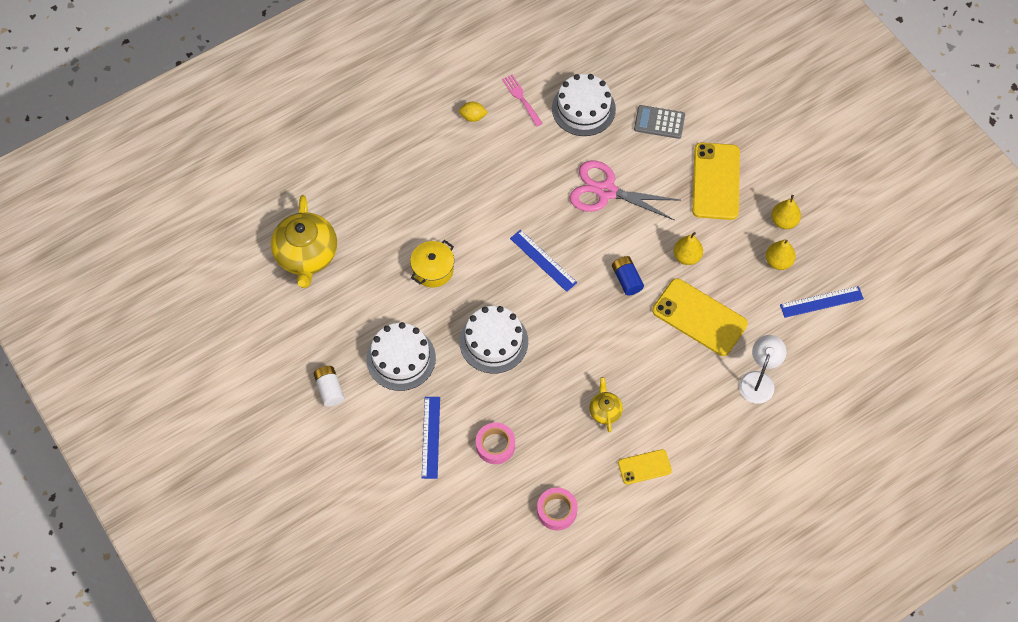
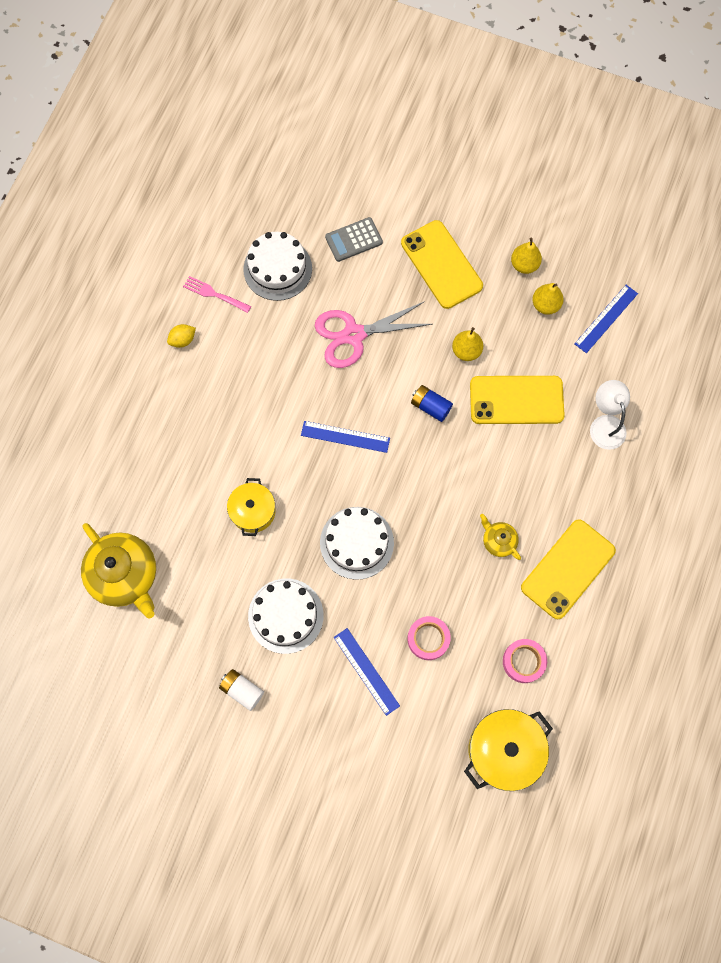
camera: 35 degrees left, 10 degrees up
yellow phone [618,449,672,485] -> yellow phone [521,519,616,619], size x1.85
none -> yellow pot [464,709,553,791]

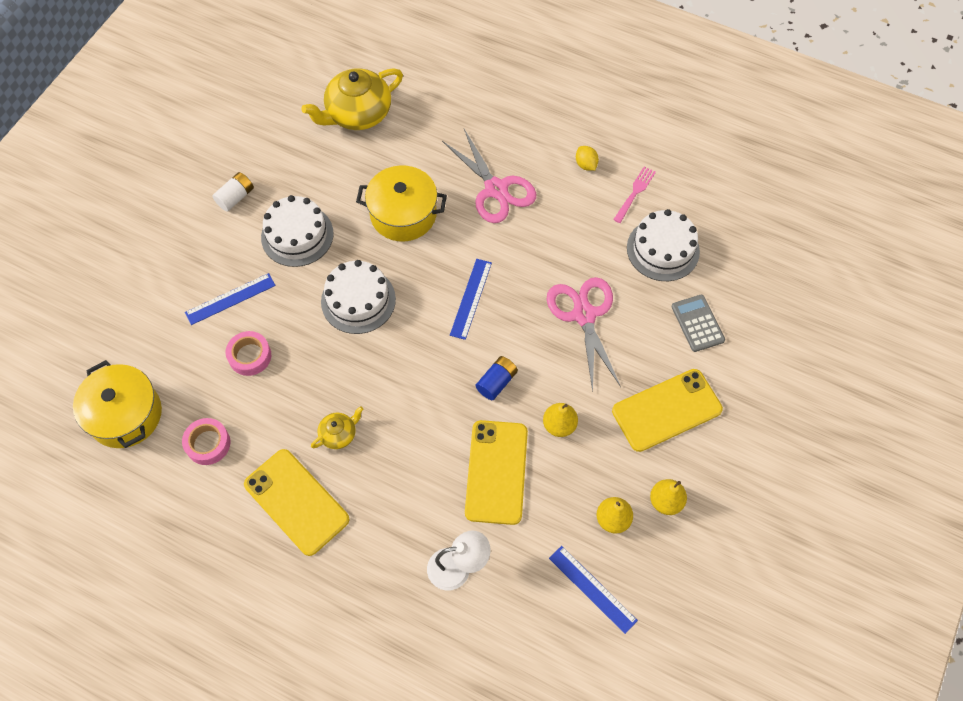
camera: 95 degrees right, 10 degrees down
yellow pot [227,478,276,536] -> yellow pot [356,165,447,242], size x1.53
none -> pink scissors [442,129,536,223]

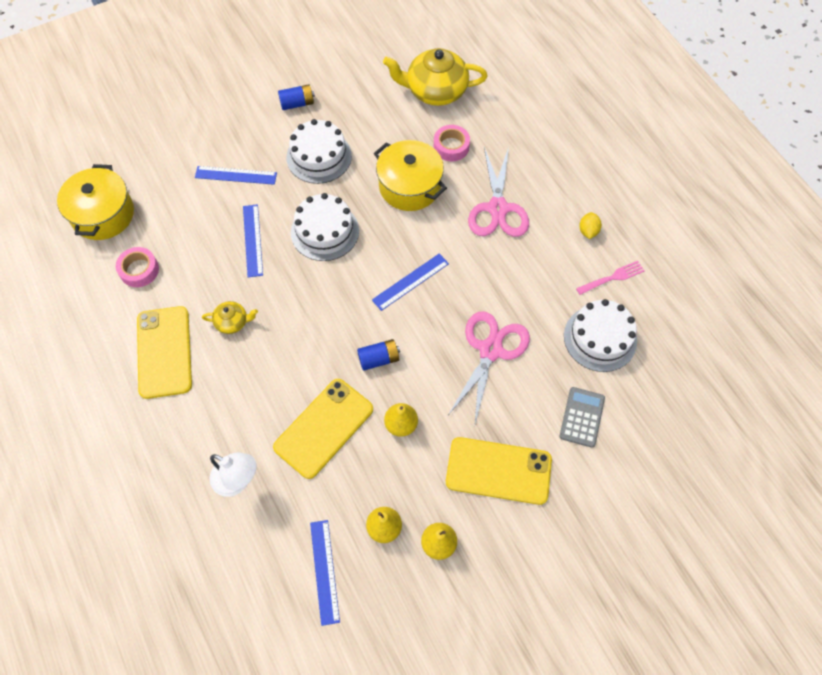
camera: 35 degrees right, 0 degrees up
white battery [212,172,254,212] -> blue battery [278,84,315,110]
pink tape [226,331,271,376] -> pink tape moved to [434,125,470,161]
none -> blue ruler [243,204,263,277]

